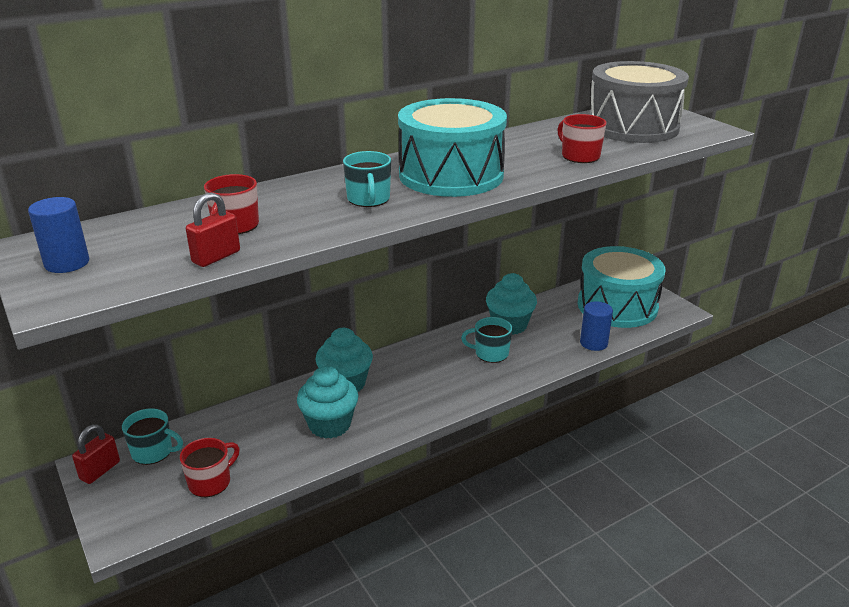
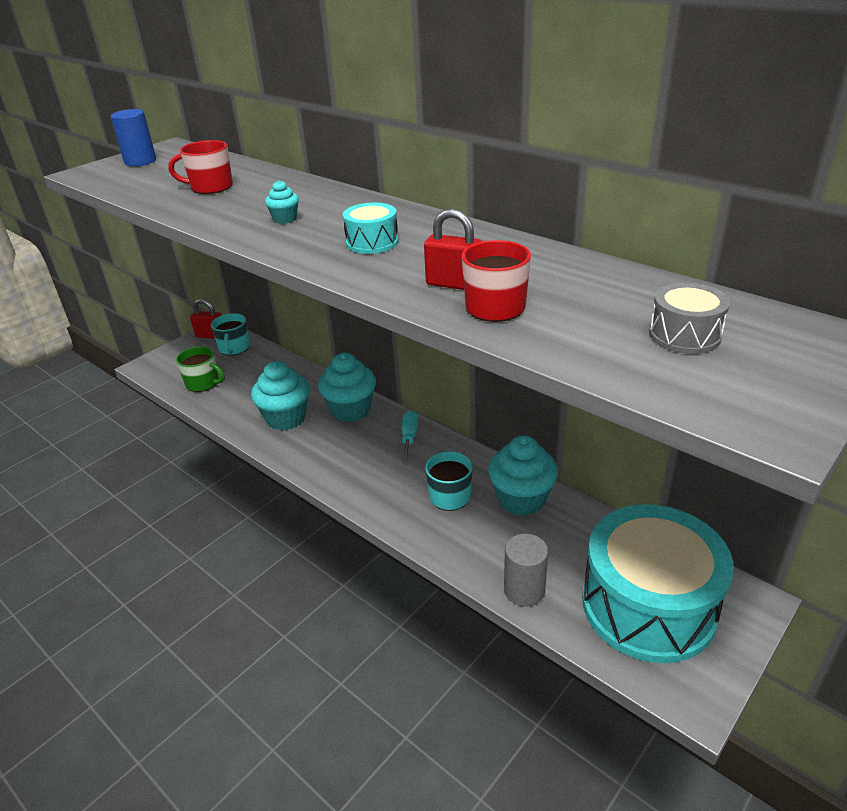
camera: 75 degrees right, 5 degrees up
red mug [180,438,240,497] -> green mug [176,346,225,392]
red padlock [186,192,240,267] -> red padlock moved to [424,209,483,290]
turquoise mug [343,151,391,207] -> turquoise cupcake [265,180,299,224]
turquoise drum [398,98,507,197] -> turquoise drum [343,202,399,254], size x0.41
blue cylinder [580,301,613,351] -> grey cylinder [504,534,548,607]
grey drum [589,61,689,143] -> grey drum [649,283,730,354], size x0.41
none -> turquoise screwdriver [402,410,418,465]

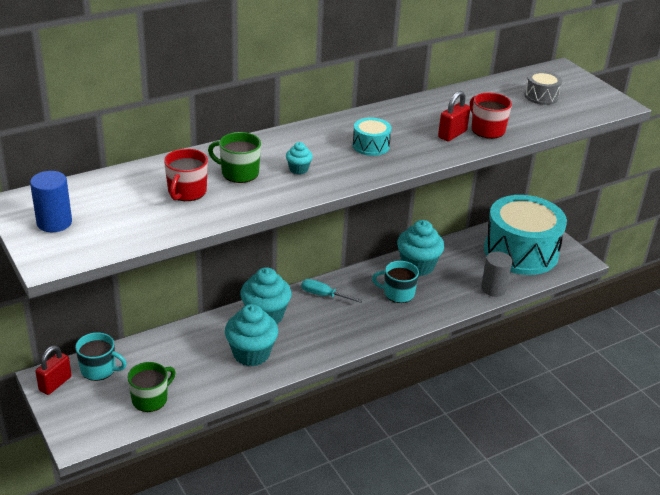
camera: 75 degrees left, 0 degrees up
none -> green mug [208,132,261,183]

